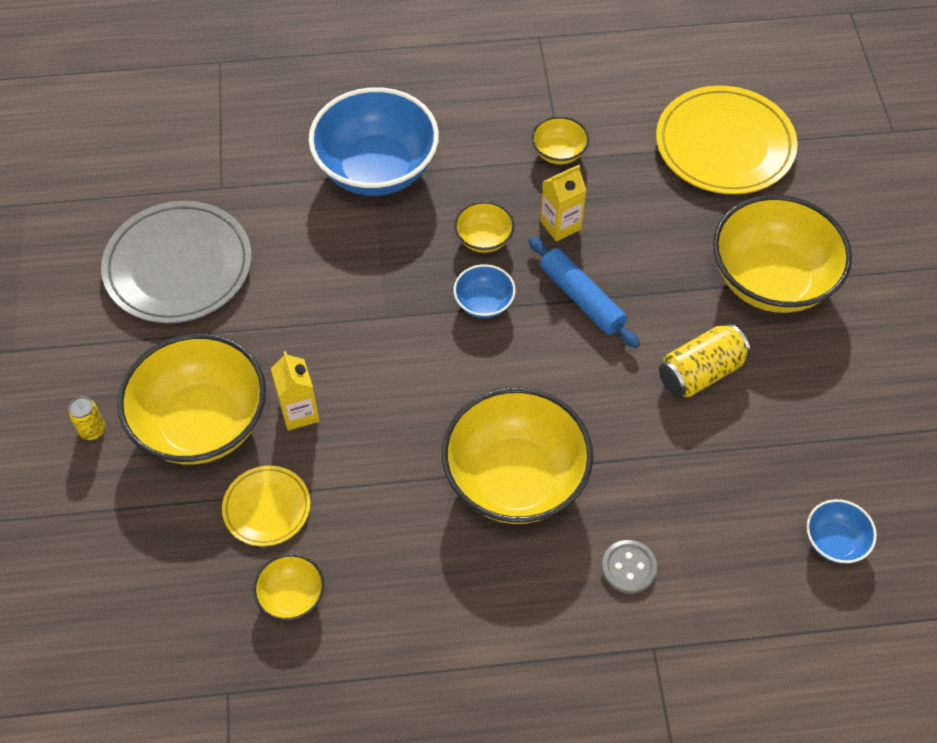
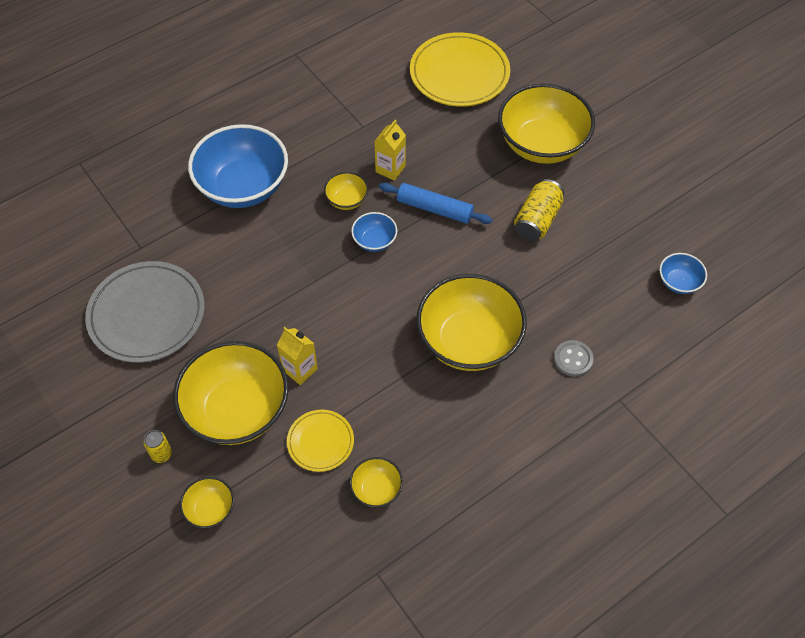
camera: 30 degrees left, 0 degrees up
yellow bowl [532,116,589,165] -> yellow bowl moved to [180,477,234,529]

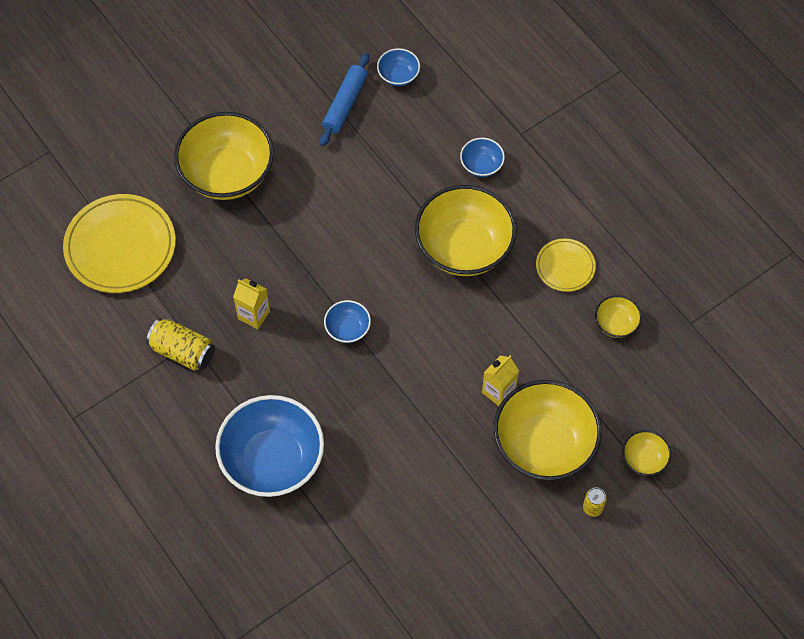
camera: 90 degrees left, 5 degrees up
grey plate [85,261,205,363] -> none
yellow plate [287,410,354,472] -> yellow plate moved to [536,238,596,292]
yellow bowl [324,172,369,210] -> none
blue rolling pin [379,182,492,224] -> blue rolling pin moved to [320,53,369,146]
yellow can [514,179,564,241] -> yellow can moved to [146,318,215,371]
grey button [554,340,593,377] -> blue bowl [460,138,505,177]

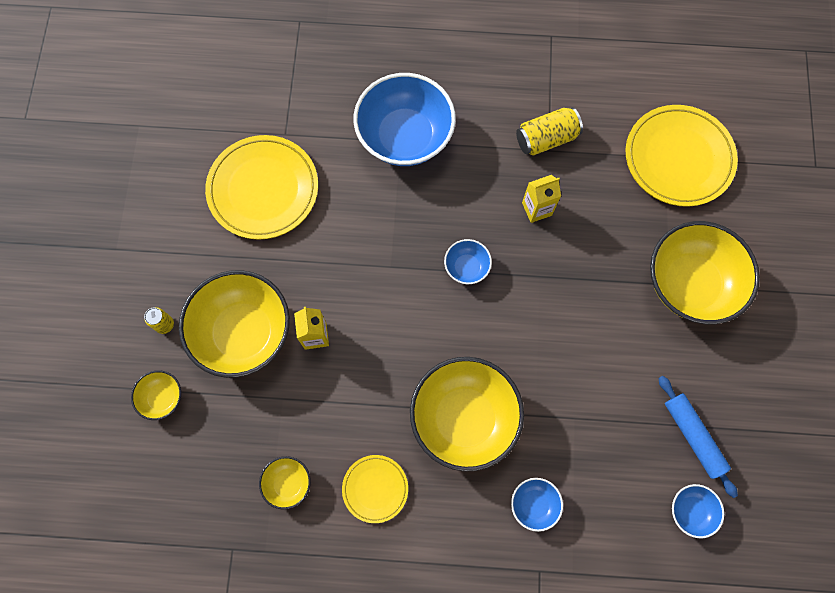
camera: 130 degrees right, 10 degrees up
none -> yellow plate [205,135,318,240]

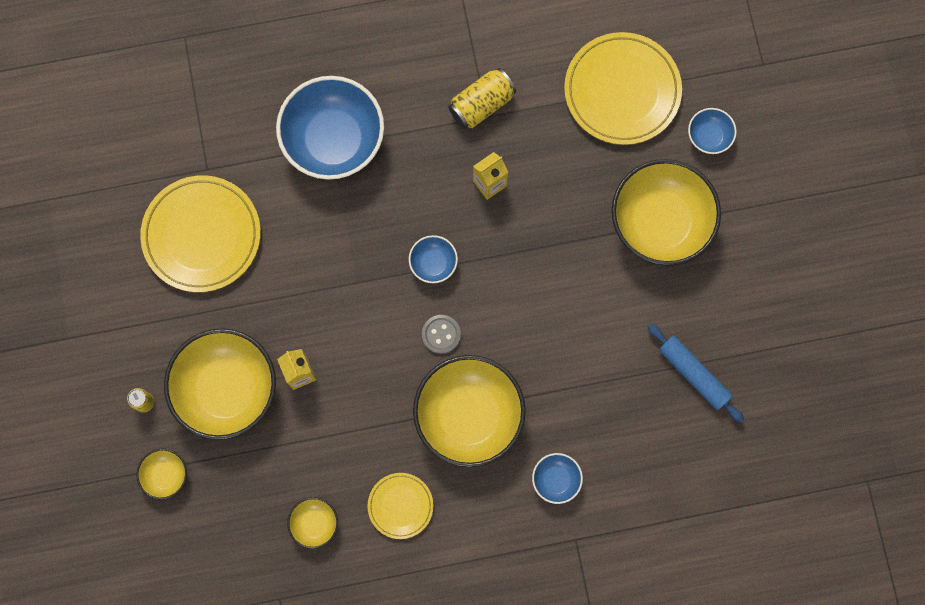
camera: 15 degrees left, 5 degrees up
blue bowl [672,484,724,538] -> blue bowl moved to [688,108,737,154]
none -> grey button [422,315,461,354]

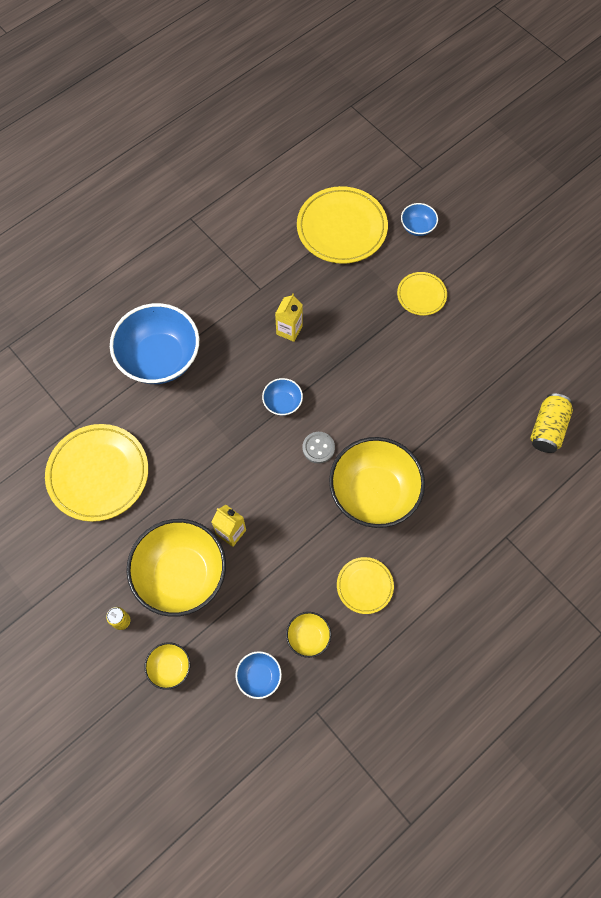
camera: 30 degrees left, 10 degrees down
yellow can [448,68,516,129] -> yellow can moved to [530,393,573,453]
blue bowl [532,453,583,504] -> blue bowl moved to [235,651,282,699]
yellow bowl [612,159,721,265] -> yellow plate [397,272,447,316]
blue rolling pin [647,324,744,423] -> none

